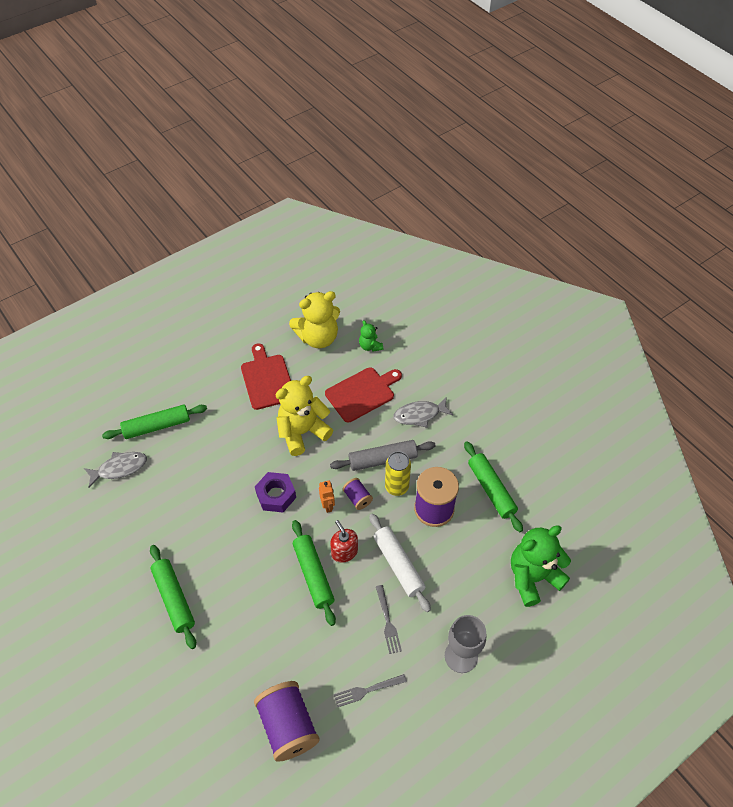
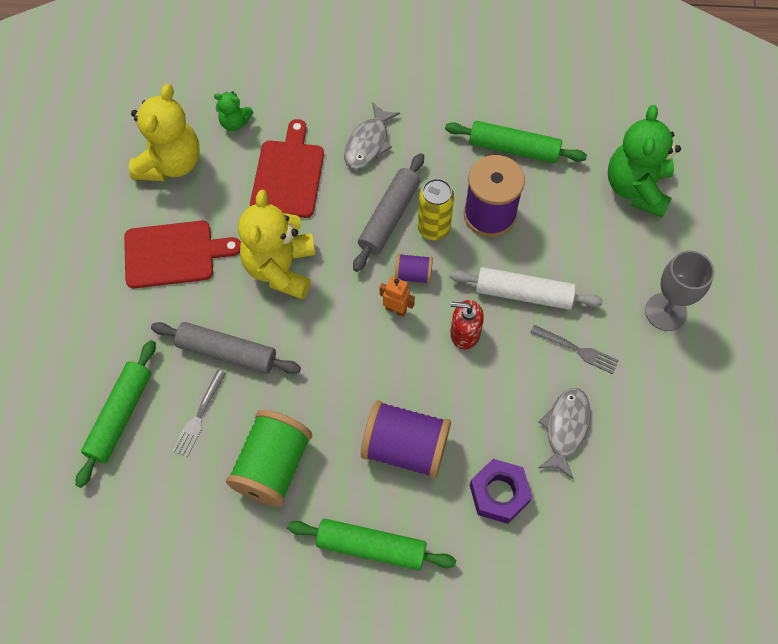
camera: 50 degrees left, 10 degrees up
grey fish [84,452,147,488] -> grey fish moved to [538,388,591,479]
red cutting board [241,343,291,410] -> red cutting board turned 150 degrees clockwise [124,221,241,288]
purple spool [254,681,320,762] -> purple spool moved to [361,400,451,478]
purple nut [255,472,296,512] -> purple nut moved to [470,459,532,524]
green rolling pin [292,520,336,626] -> none
grey fork [334,674,407,707] -> grey fork moved to [172,370,226,457]
none -> grey rolling pin [151,322,301,374]
none -> green spool [226,410,312,507]

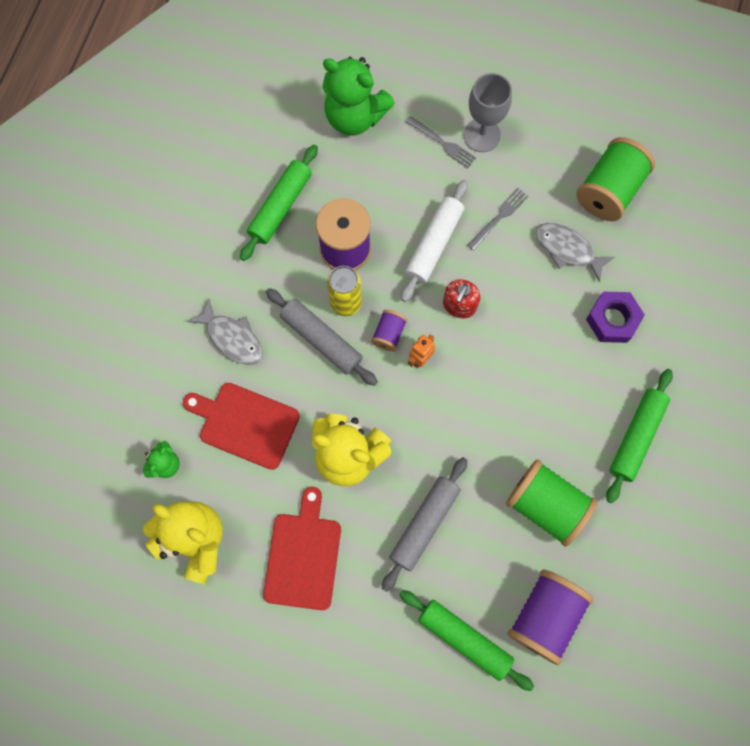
camera: 75 degrees left, 10 degrees up
grey fork [172,370,226,457] -> grey fork moved to [406,116,476,168]
purple spool [361,400,451,478] -> purple spool moved to [508,570,593,665]
none -> green spool [576,137,655,221]

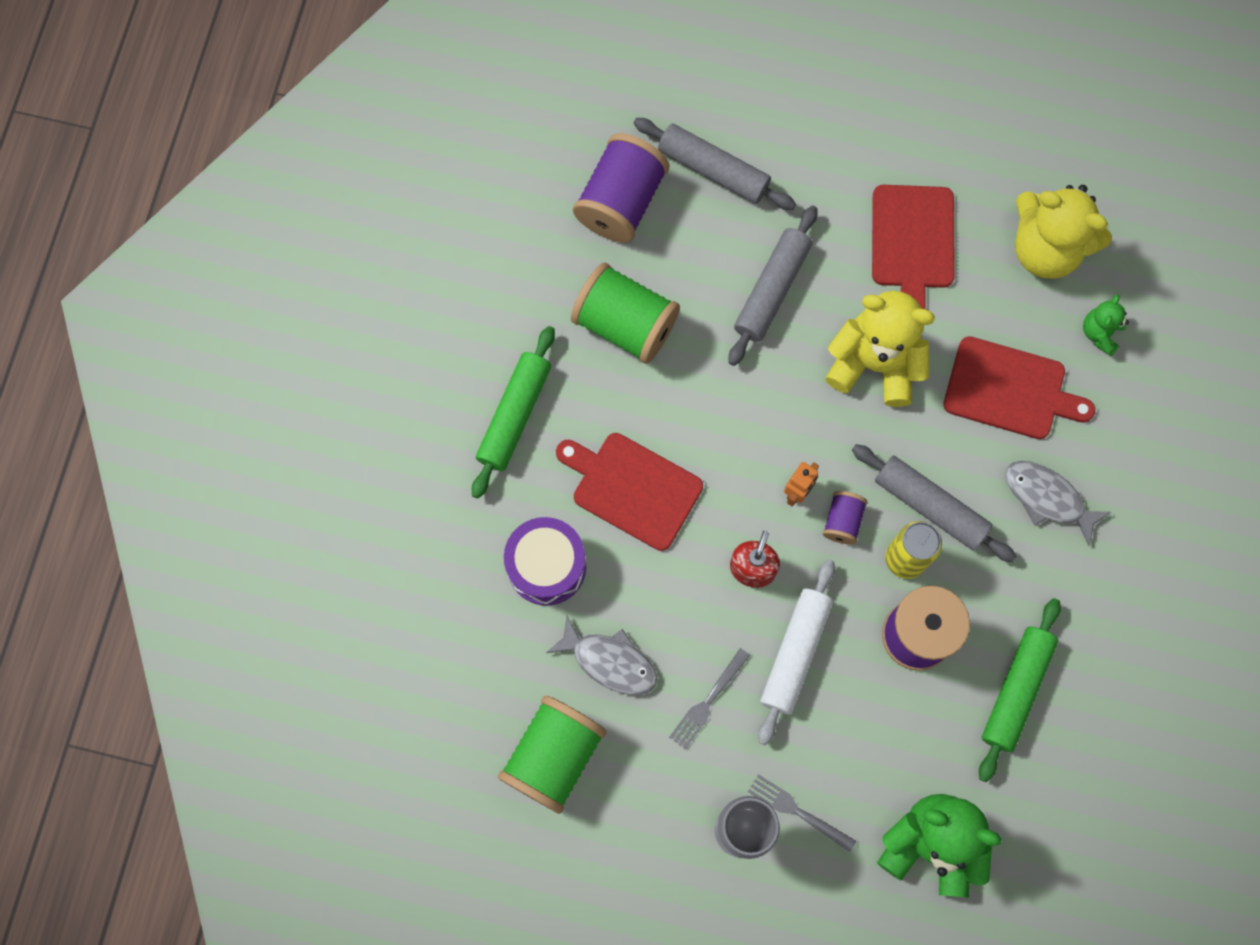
camera: 175 degrees right, 0 degrees up
green rolling pin [399,590,534,691] -> grey rolling pin [634,118,796,210]
purple nut [586,292,645,343] -> purple drum [504,517,586,605]
none -> red cutting board [556,433,703,551]

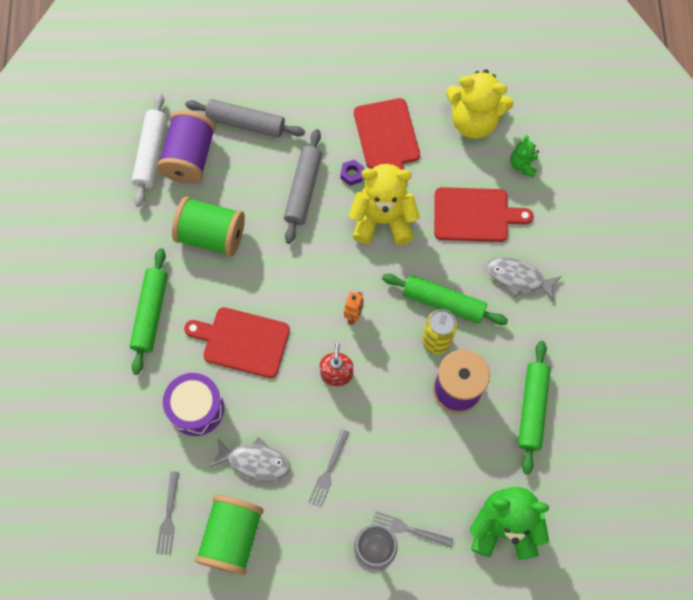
camera: 15 degrees left, 5 degrees down
white rolling pin [758,559,835,745] -> white rolling pin moved to [132,93,167,207]
purple spool [823,491,867,545] -> none
grey rolling pin [852,444,1016,562] -> green rolling pin [382,274,508,325]
none -> grey fork [156,471,179,555]
none -> purple nut [340,160,364,186]

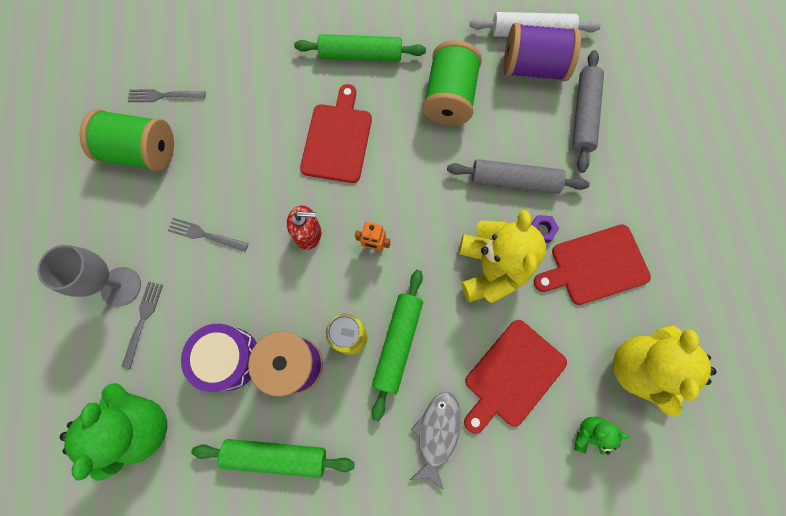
camera: 85 degrees right, 5 degrees up
purple drum [163,373,224,436] -> purple drum moved to [181,324,257,392]
grey fish [210,437,290,481] -> none
red cutting board [434,187,534,242] -> red cutting board turned 45 degrees clockwise [464,320,567,434]

